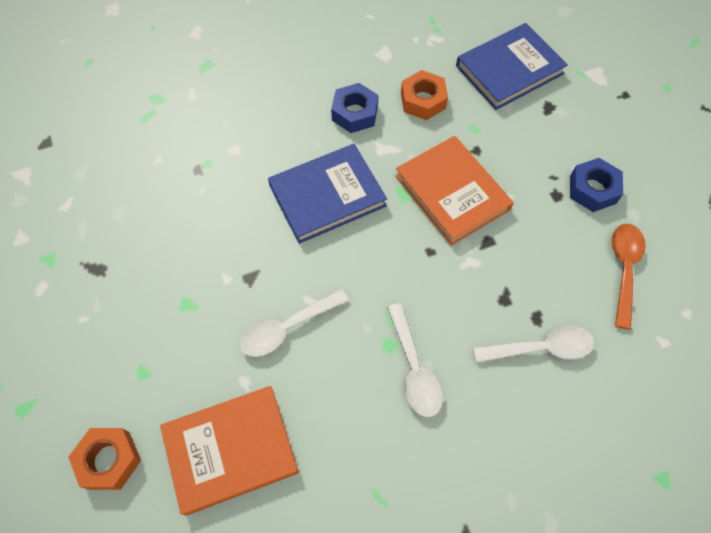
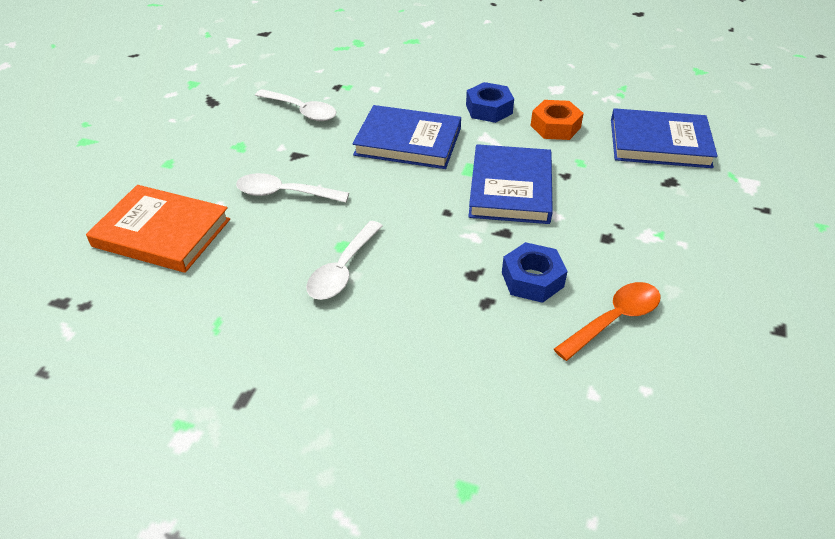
camera: 40 degrees right, 20 degrees down
orange nut [68,428,141,490] -> none
orange book [395,136,514,246] -> blue book [468,144,553,224]
white spoon [473,326,594,363] -> white spoon moved to [255,89,336,121]
blue nut [570,158,623,212] -> blue nut moved to [502,242,568,303]

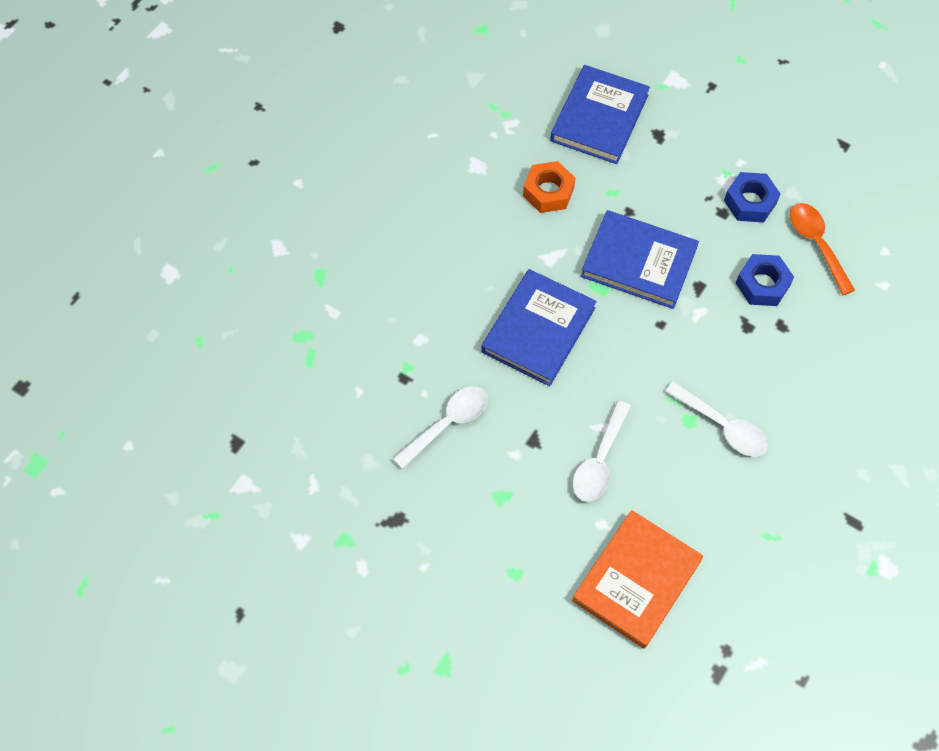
camera: 75 degrees left, 20 degrees up
blue nut [466,82,514,123] -> blue nut moved to [724,172,780,222]

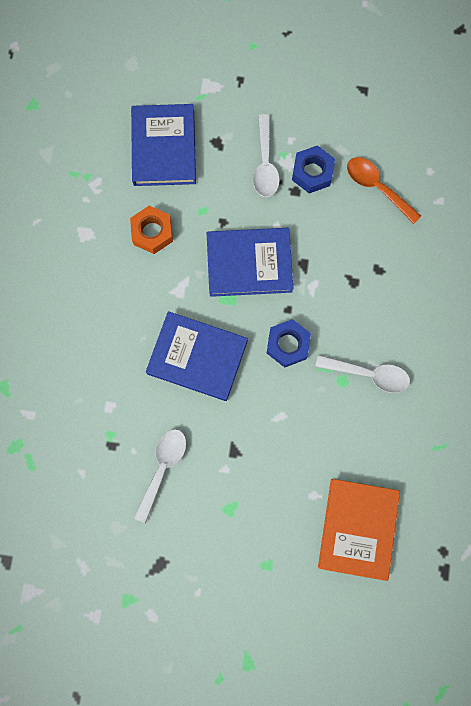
camera: 25 degrees left, 15 degrees up
blue book [481,269,597,386] -> blue book turned 75 degrees counterclockwise [146,311,248,401]
white spoon [573,400,631,502] -> white spoon moved to [253,114,280,197]
blue nut [736,254,794,306] -> blue nut moved to [267,319,311,368]

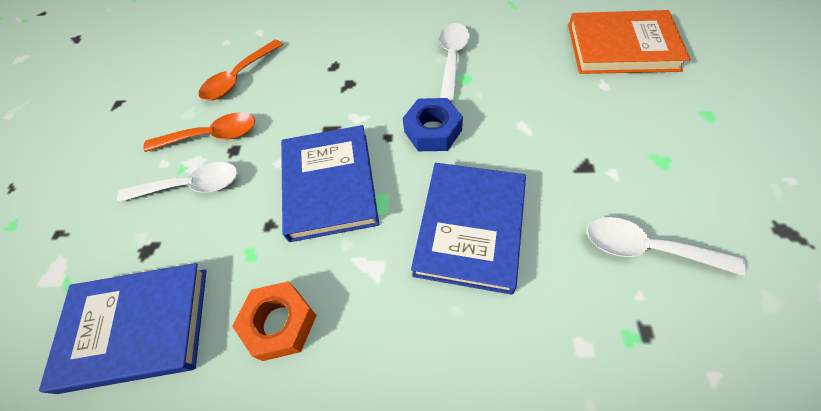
camera: 90 degrees left, 20 degrees down
blue nut [292,145,335,193] -> orange spoon [143,112,255,152]

